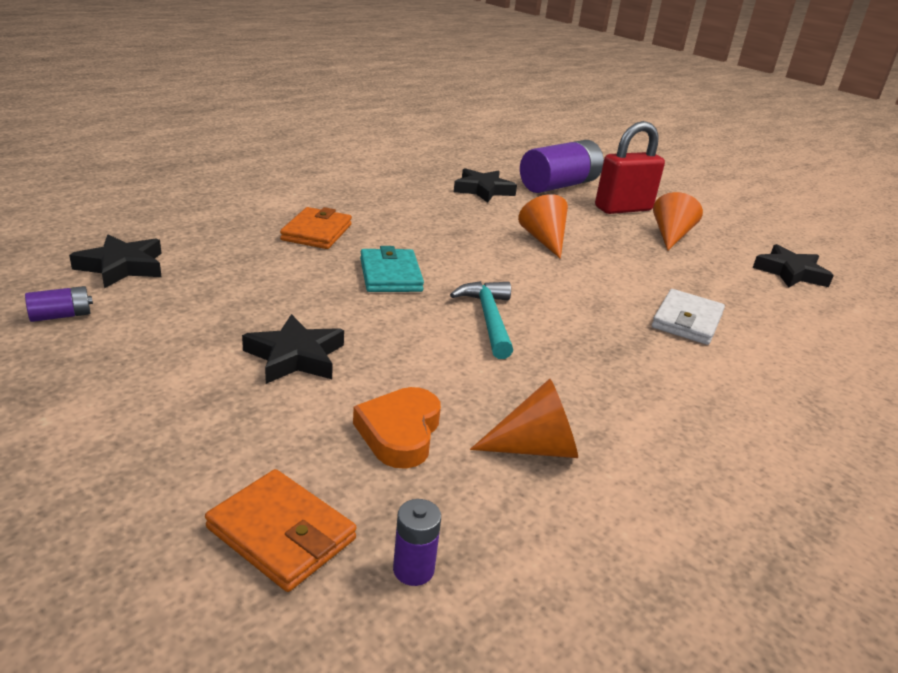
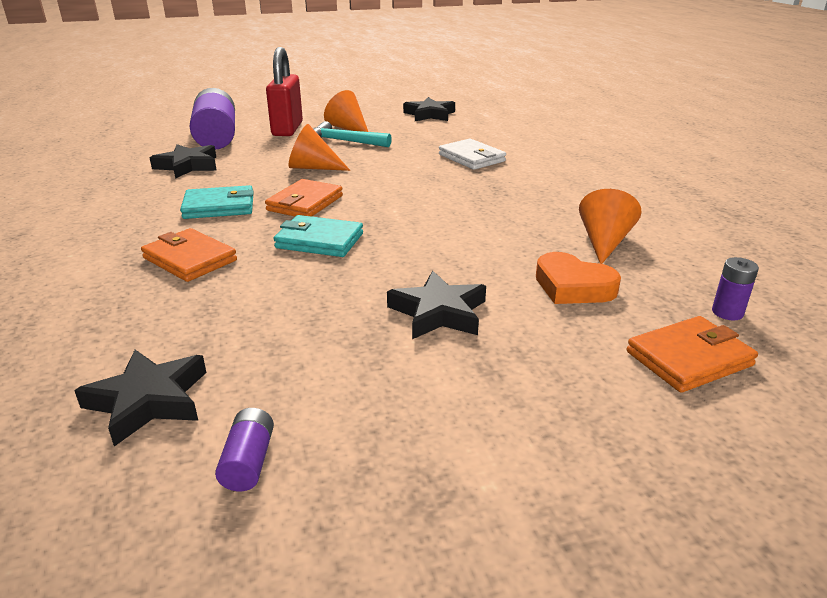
camera: 60 degrees left, 0 degrees up
turquoise hammer [450,281,513,359] -> turquoise hammer moved to [314,121,392,147]
none -> turquoise wallet [180,185,254,219]
none -> orange wallet [265,179,343,217]

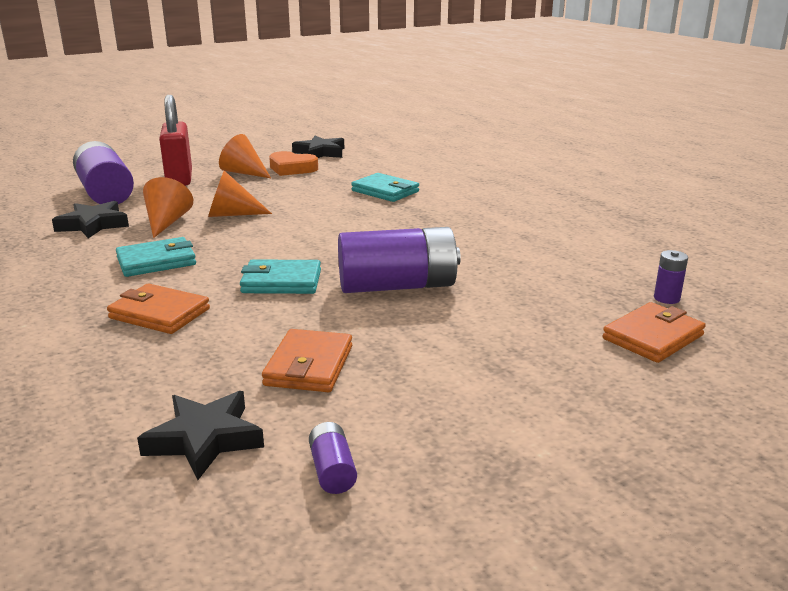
camera: 15 degrees left, 5 degrees down
orange wallet [265,179,343,217] -> orange wallet moved to [262,329,352,392]
turquoise hammer [314,121,392,147] -> none
black star [387,271,486,339] -> none
white wallet [439,139,506,170] -> turquoise wallet [351,173,419,202]
orange heart [536,252,621,304] -> orange heart moved to [269,151,318,176]
orange cone [579,189,641,264] -> orange cone moved to [143,177,193,238]
none -> purple battery [338,227,461,293]

